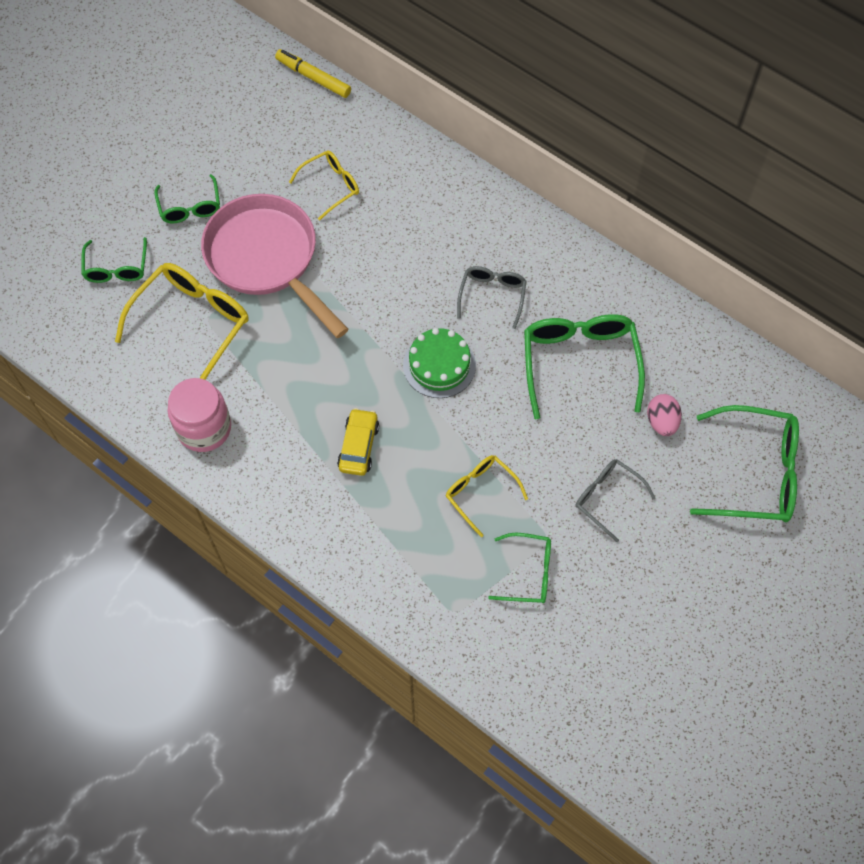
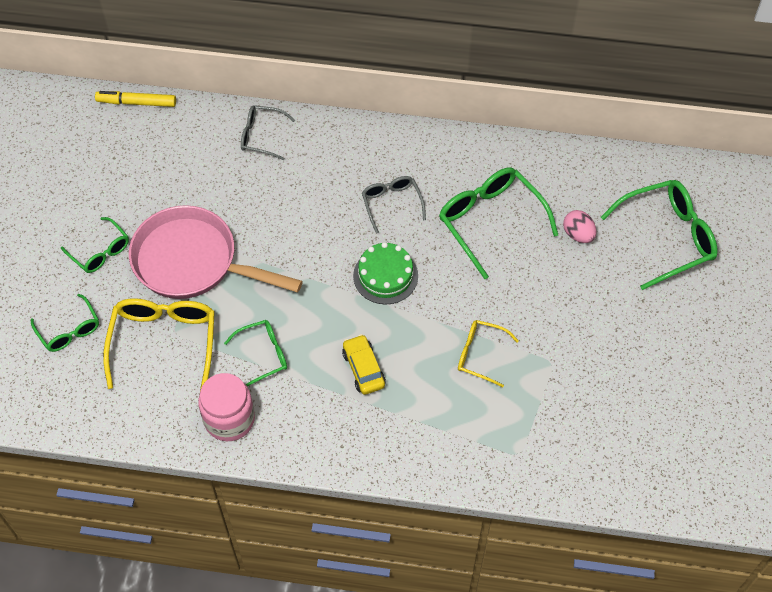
camera: 30 degrees left, 5 degrees down
yellow glasses [289,150,359,220] -> none
green glasses [488,533,551,603] -> green glasses moved to [224,320,287,387]
grey glasses [575,459,655,542] -> grey glasses moved to [241,105,295,160]

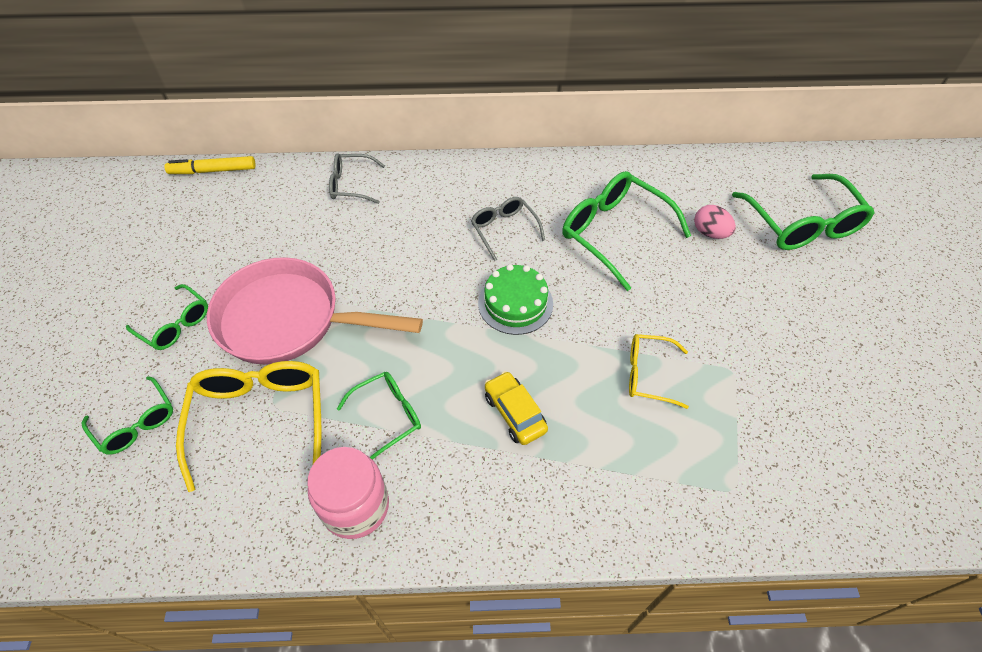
camera: 10 degrees left, 5 degrees down
green glasses [601,180,718,290] -> green glasses turned 105 degrees clockwise [732,174,875,250]

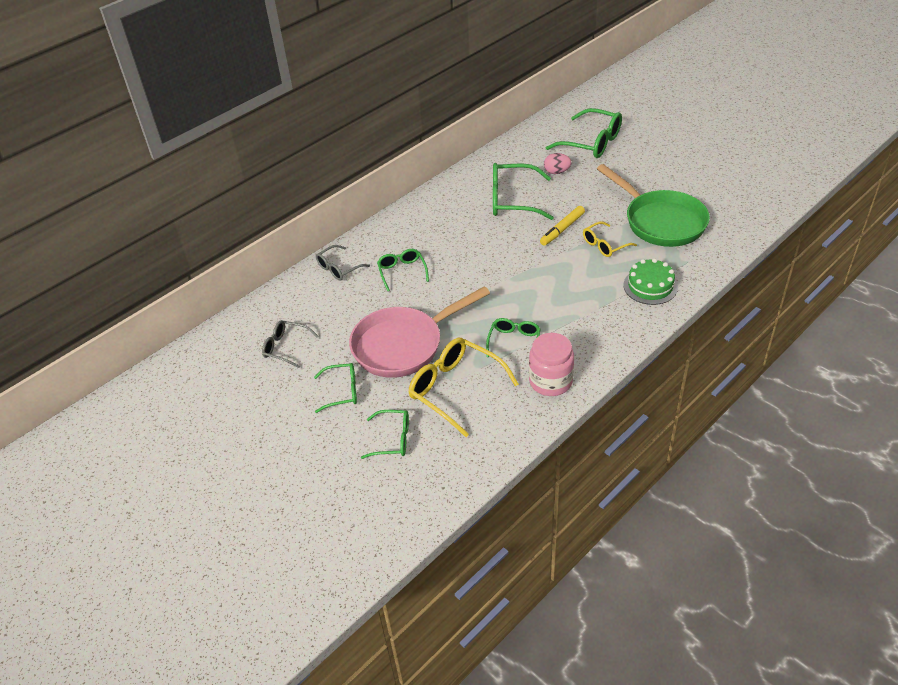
camera: 40 degrees left, 10 degrees down
yellow marker [164,156,256,174] -> yellow marker moved to [540,206,585,246]
grey glasses [471,197,545,261] -> grey glasses moved to [262,320,319,368]
green cake [478,264,553,335] -> green cake moved to [623,259,678,305]
yellow car [485,371,548,445] -> none
none -> green glasses [377,249,429,291]
none -> green pan [597,164,710,247]

